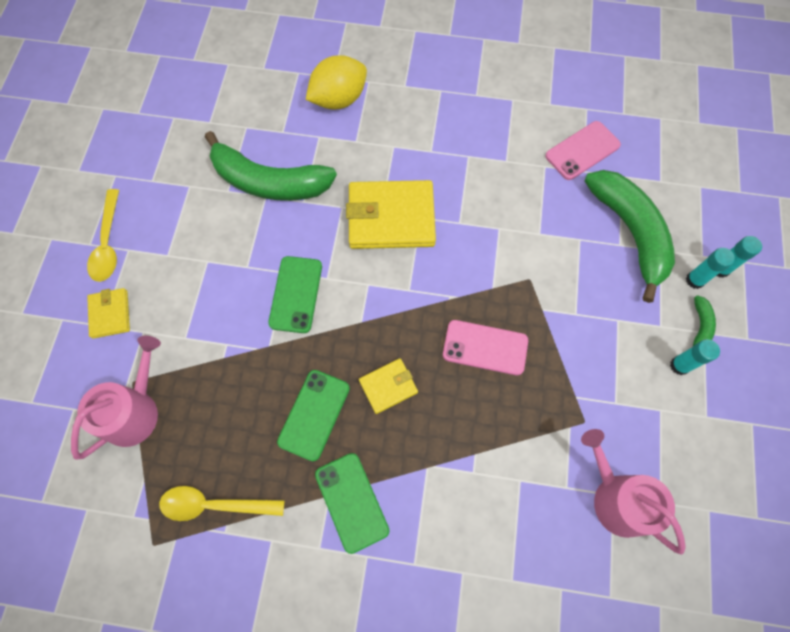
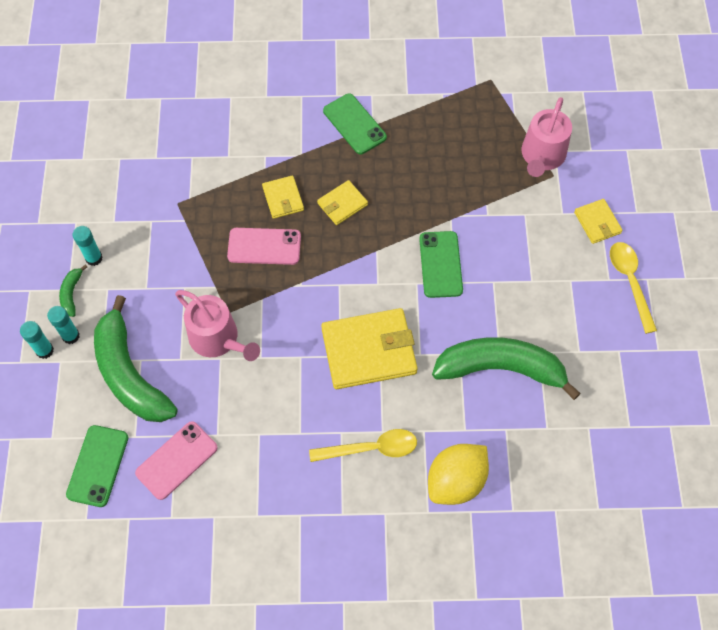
camera: 170 degrees right, 5 degrees down
yellow spoon [159,486,285,521] -> yellow spoon moved to [309,429,417,462]
green phone [277,370,350,461] -> green phone moved to [66,425,129,507]
pink watering can [581,429,686,554] -> pink watering can moved to [175,290,260,361]
none -> yellow wallet [262,175,304,219]

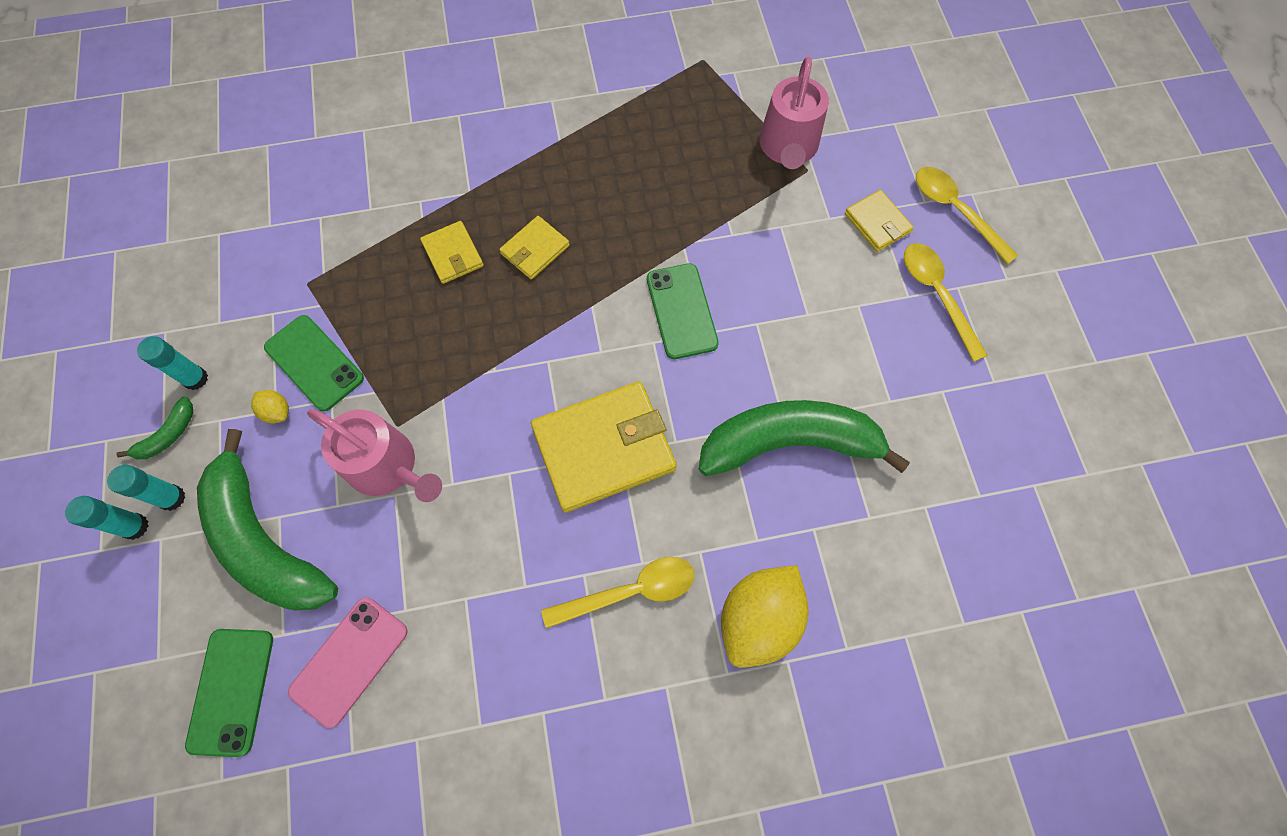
camera: 10 degrees left, 5 degrees up
green banana [59,264,87,317] -> green banana turned 135 degrees counterclockwise [116,397,193,459]
pink phone [227,228,301,265] -> none
green phone [323,94,387,154] -> green phone moved to [264,315,364,411]
none -> yellow lemon [251,390,289,423]
none -> yellow spoon [916,167,1018,264]

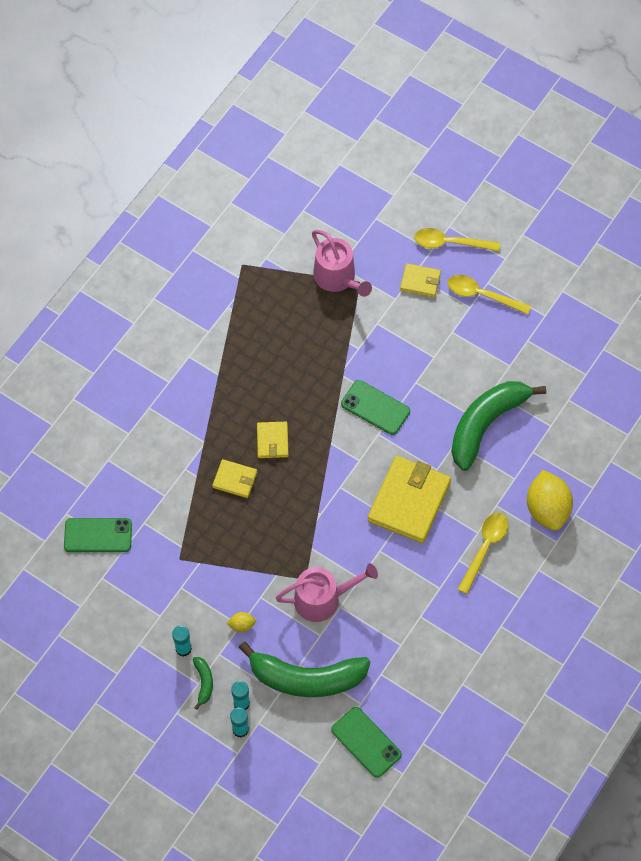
camera: 45 degrees left, 5 degrees down
green phone [264,315,364,411] -> green phone moved to [64,518,132,552]
pink phone [288,597,408,728] -> none

